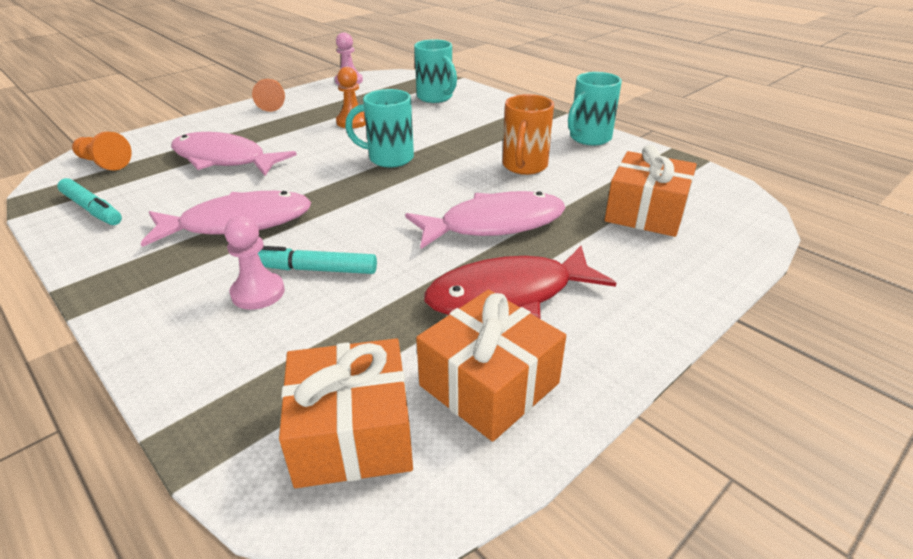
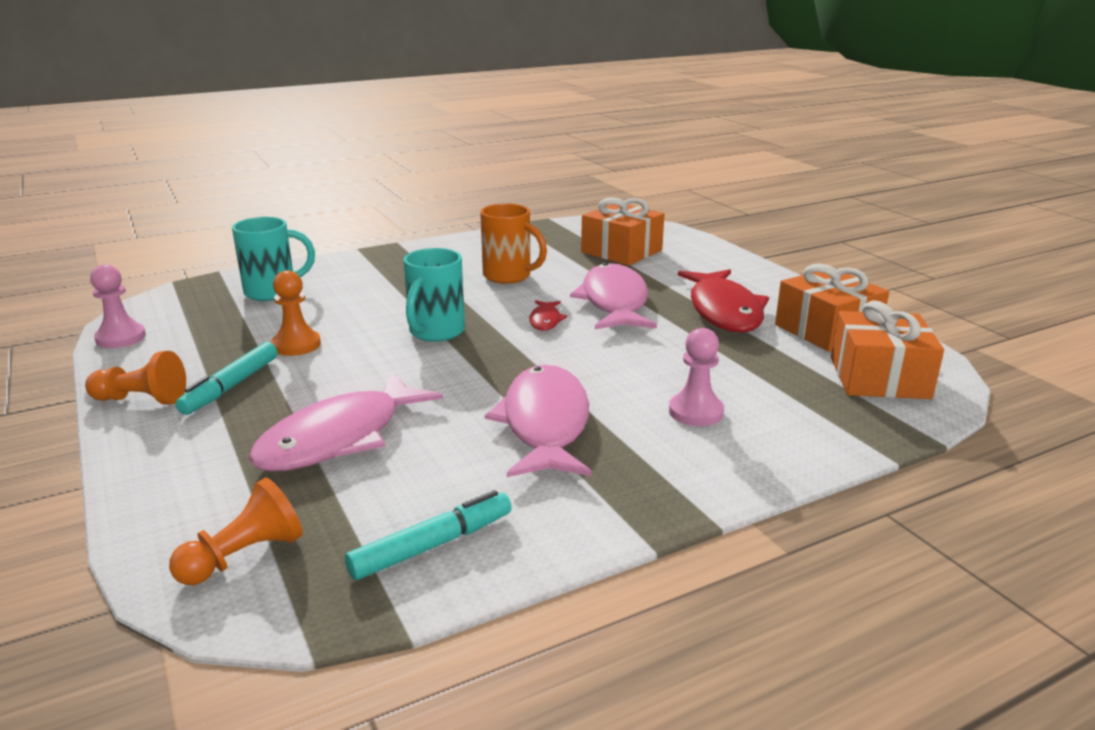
camera: 75 degrees left, 10 degrees down
turquoise marker [258,246,377,274] -> turquoise marker moved to [175,342,278,415]
turquoise mug [568,72,622,145] -> none
none -> red fish [529,300,567,331]

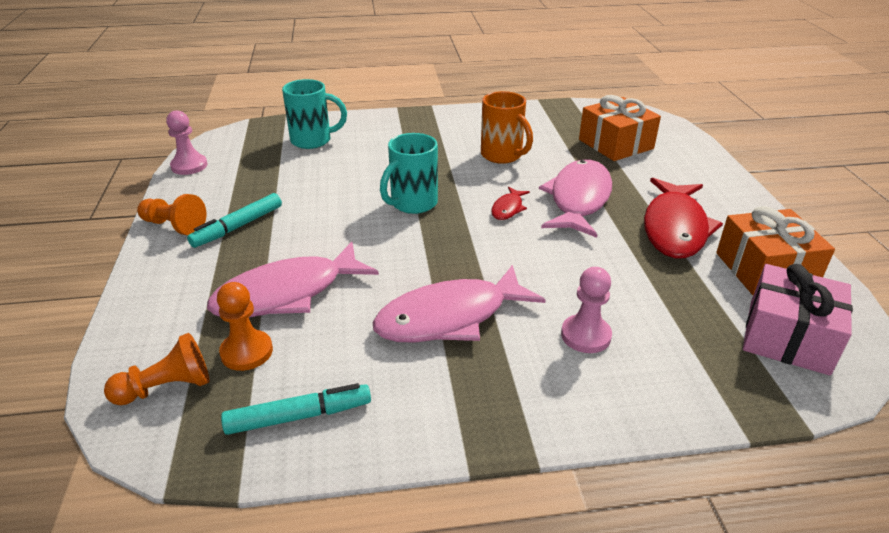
camera: 20 degrees right, 10 degrees up
orange pawn [272,270,321,356] -> orange pawn moved to [217,282,273,371]
pink fish [485,365,592,477] -> pink fish turned 135 degrees counterclockwise [373,265,546,343]
orange gift [831,301,944,399] -> pink gift [743,264,853,375]

